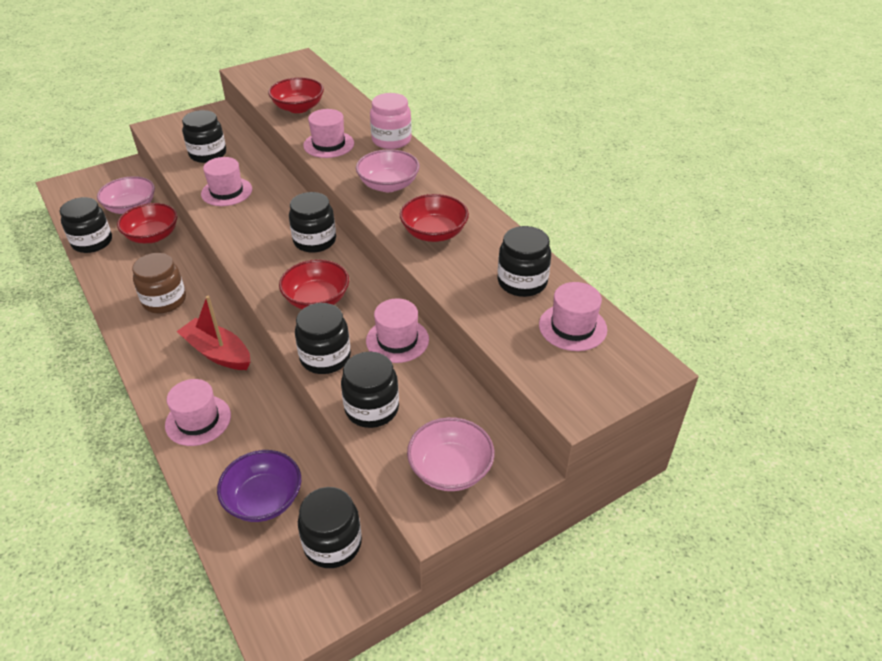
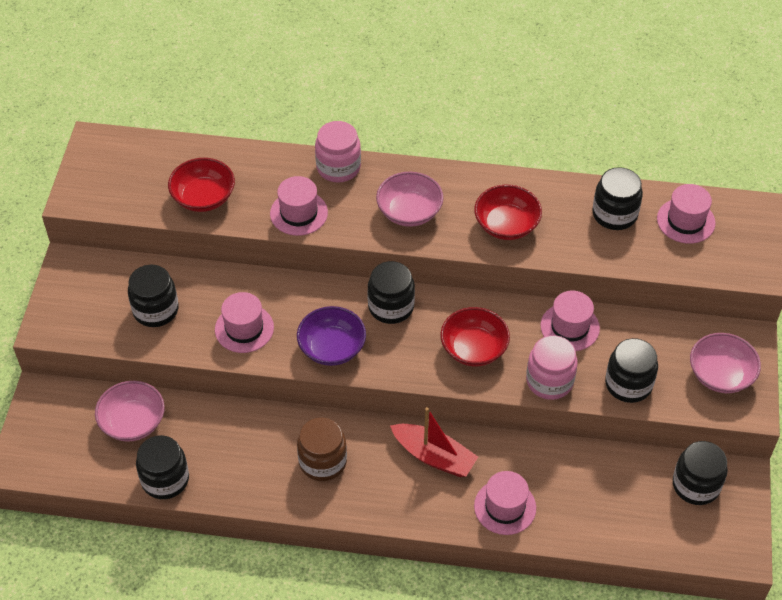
camera: 50 degrees left, 10 degrees up
red bowl [117,203,178,243] -> none
red boat [176,296,250,370] -> red boat turned 135 degrees counterclockwise [390,407,478,477]
purple bowl [217,450,301,522] -> purple bowl moved to [297,306,366,366]
black jar [295,303,351,374] -> pink jar [526,335,578,400]

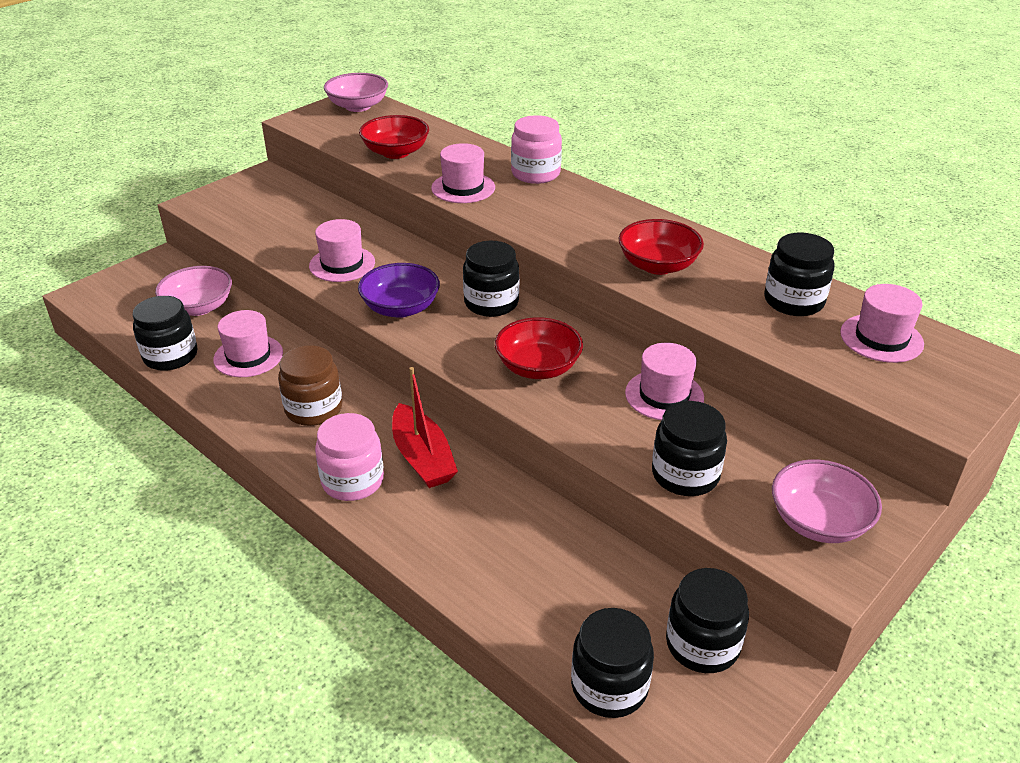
camera: 35 degrees right, 15 degrees down
black jar [128,265,179,327] -> black jar moved to [571,608,654,718]
pink bowl [376,172,443,227] -> pink bowl moved to [324,73,388,112]
pink hat [474,471,536,535] -> pink hat moved to [213,310,283,377]
pink jar [526,335,578,400] -> pink jar moved to [315,413,384,501]

